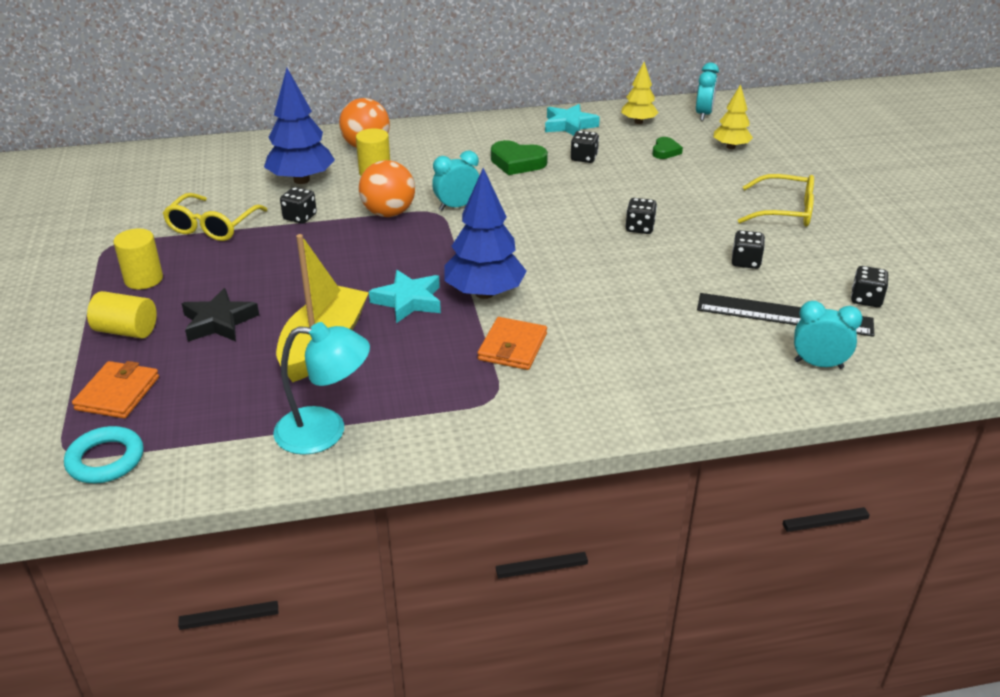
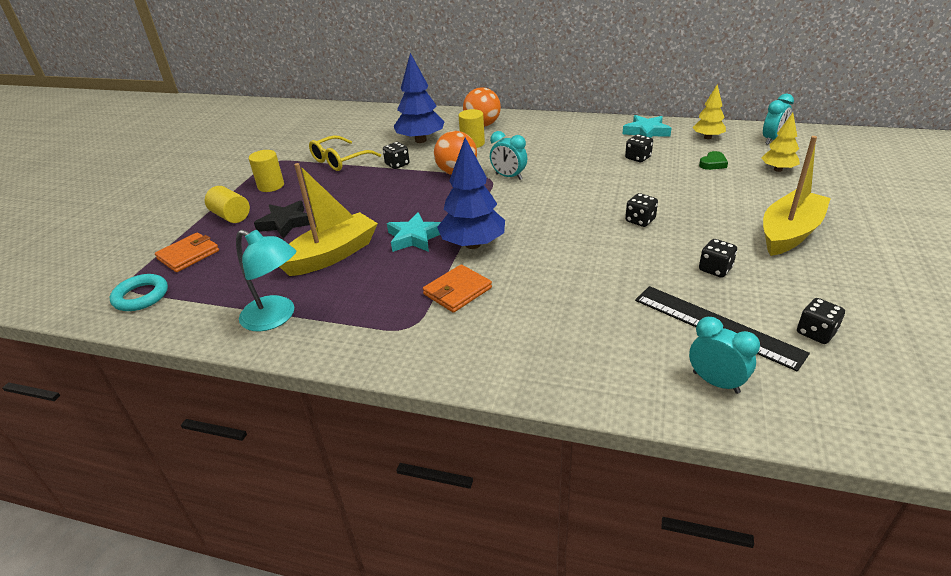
camera: 30 degrees right, 0 degrees up
turquoise clock [432,151,479,211] -> turquoise clock turned 150 degrees counterclockwise [490,131,527,180]
green heart [491,140,548,175] -> none
yellow glasses [738,174,814,227] -> yellow boat [763,136,831,256]

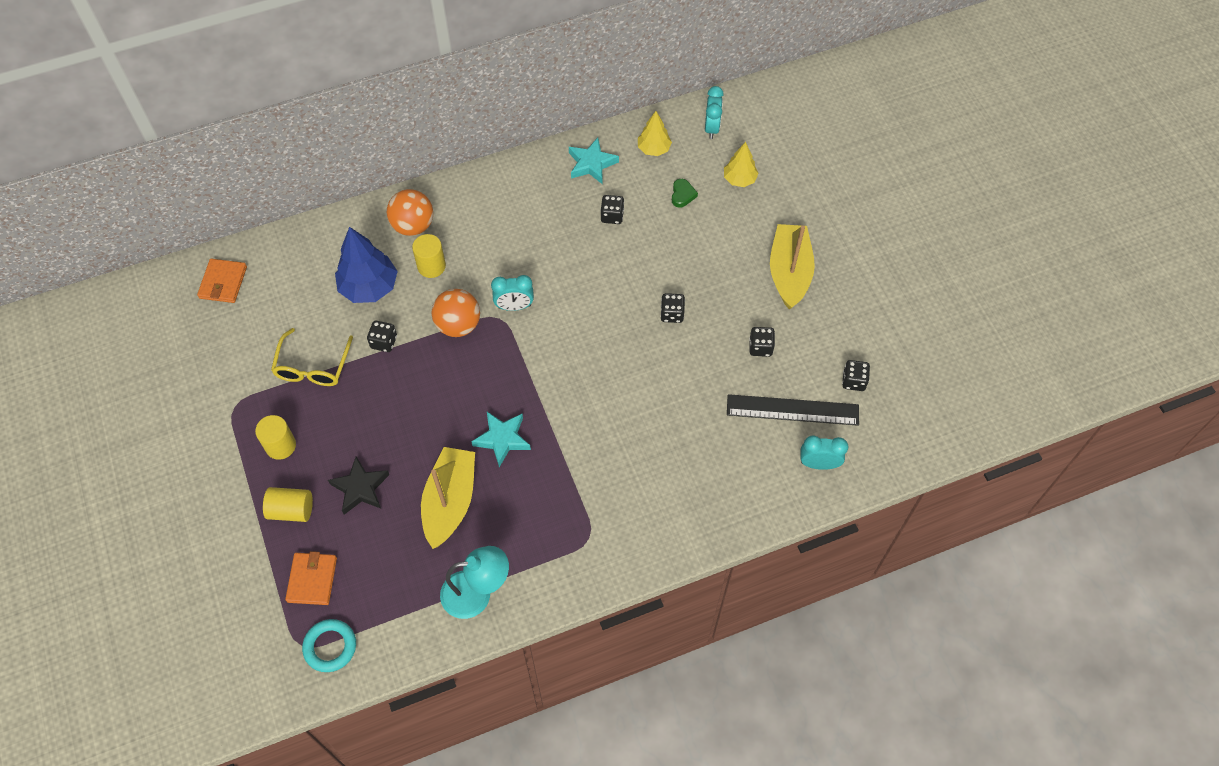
camera: 40 degrees left, 25 degrees up
orange wallet [423,264,492,313] -> orange wallet moved to [197,259,247,303]
blue tree [437,138,505,249] -> none

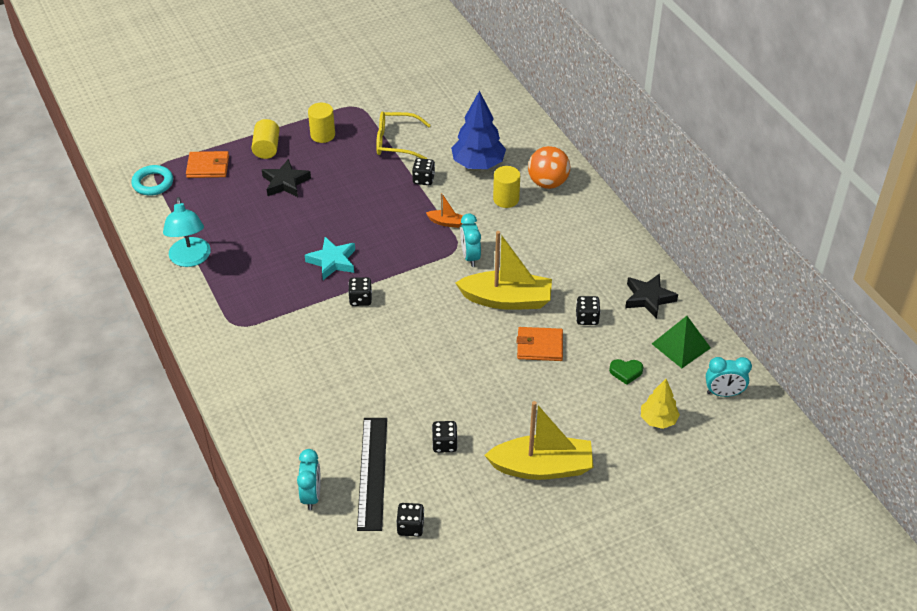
camera: 85 degrees right, 15 degrees down
orange wallet [197,259,247,303] -> orange wallet moved to [517,327,563,361]
yellow boat [421,447,475,549] -> yellow boat moved to [456,231,552,310]
orange ball [431,289,480,337] -> orange boat [426,193,463,228]
turquoise star [569,138,619,184] -> black star [625,273,678,319]
yellow tree [638,111,672,156] -> green pyramid [652,316,711,368]
black dice [660,293,685,323] -> black dice moved to [348,277,372,306]

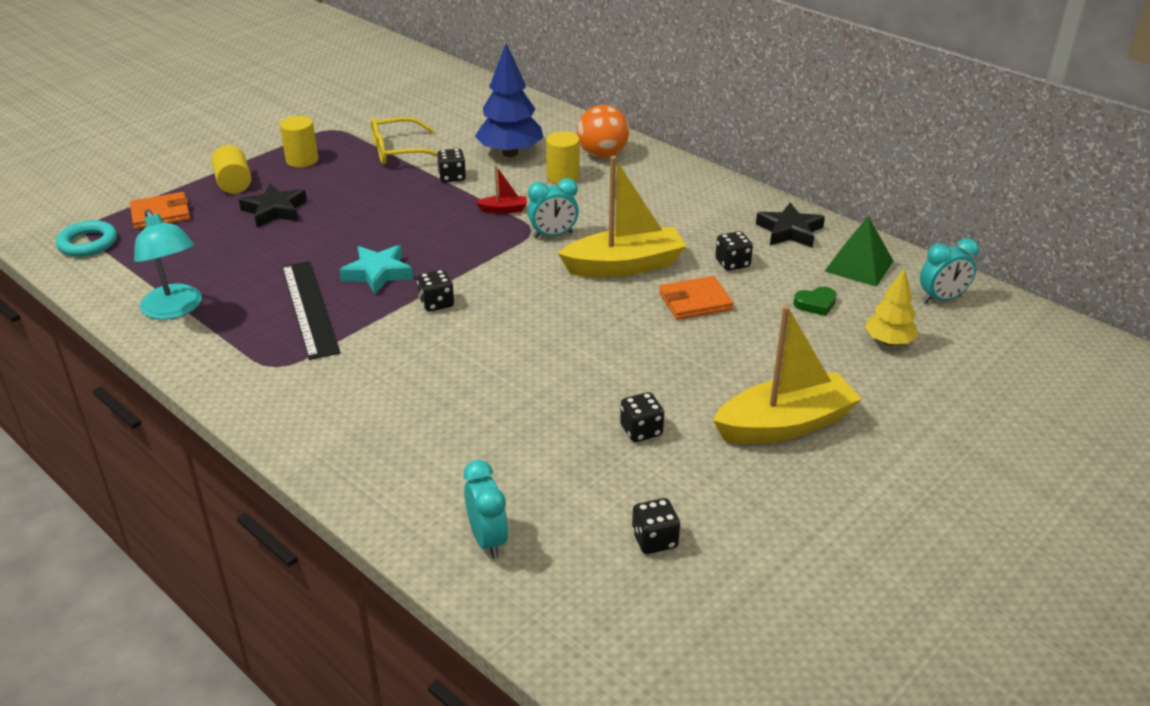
camera: 20 degrees left, 10 degrees down
black ruler [357,418,387,531] -> black ruler moved to [282,261,340,360]
orange boat [426,193,463,228] -> red boat [476,165,527,214]
turquoise clock [460,213,481,267] -> turquoise clock turned 75 degrees counterclockwise [527,178,579,238]

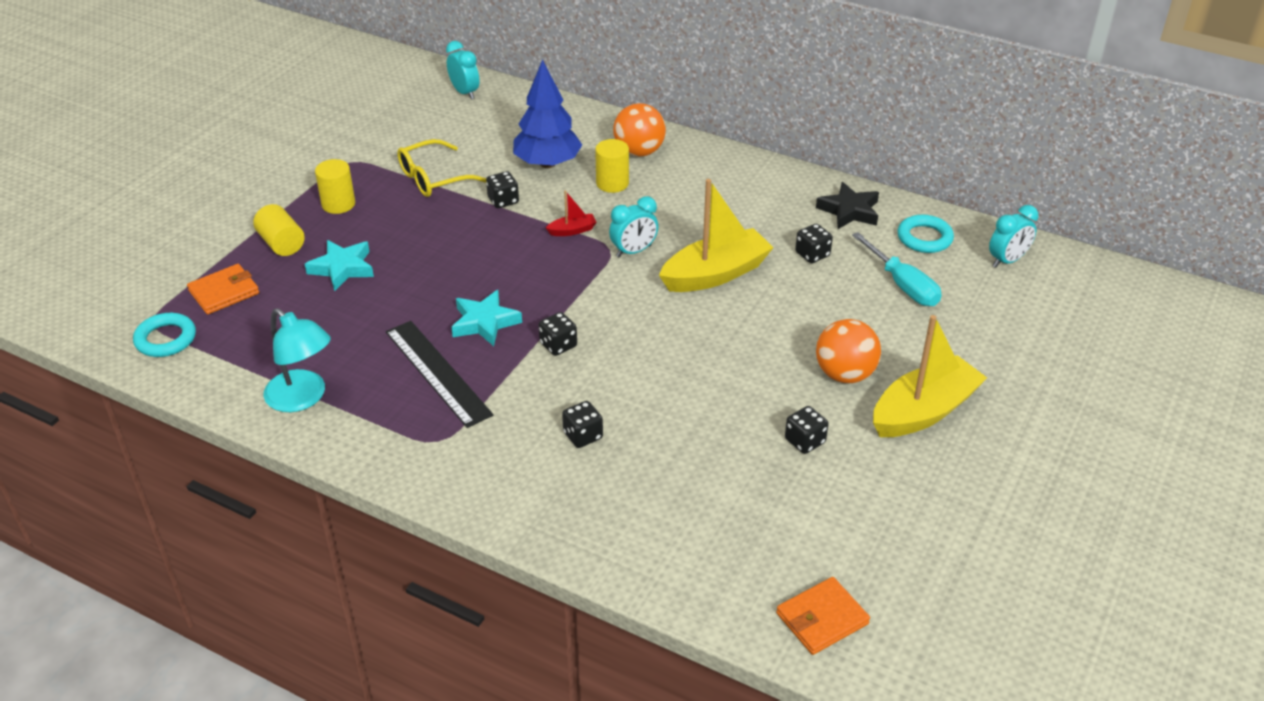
camera: 15 degrees left, 5 degrees up
black star [239,184,307,227] -> turquoise star [305,240,374,291]
turquoise clock [464,460,509,558] -> turquoise clock moved to [446,41,480,100]
black dice [632,498,680,554] -> black dice moved to [562,401,603,448]
orange wallet [659,276,733,320] -> orange wallet moved to [776,577,870,655]
green heart [793,287,837,316] -> turquoise screwdriver [852,232,941,306]
green pyramid [824,216,893,287] -> turquoise ring [898,215,954,253]
yellow tree [865,268,918,345] -> none
none -> orange ball [816,319,881,383]

